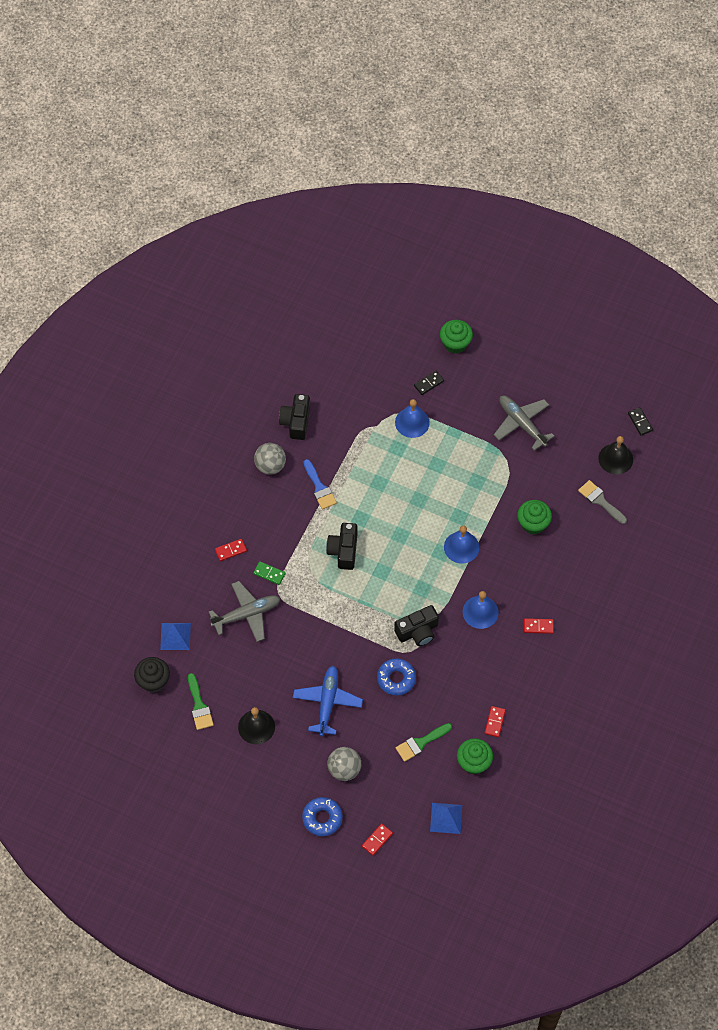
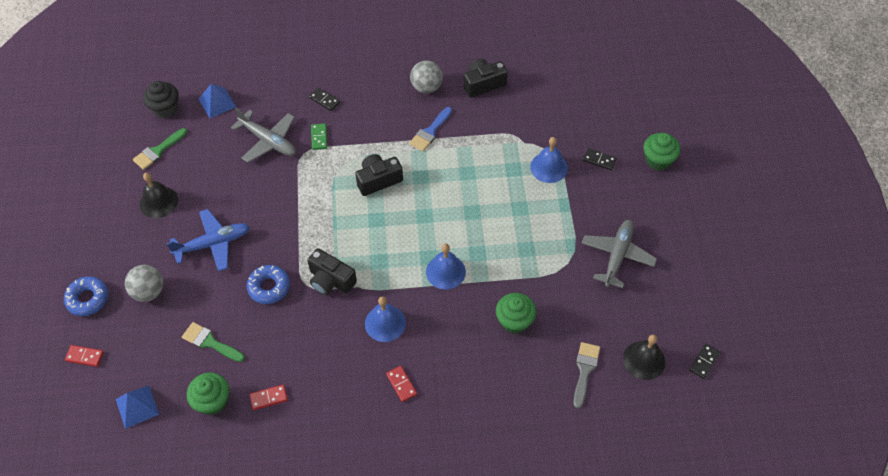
camera: 60 degrees right, 5 degrees down
red domino [215,539,247,561] -> black domino [309,87,340,111]

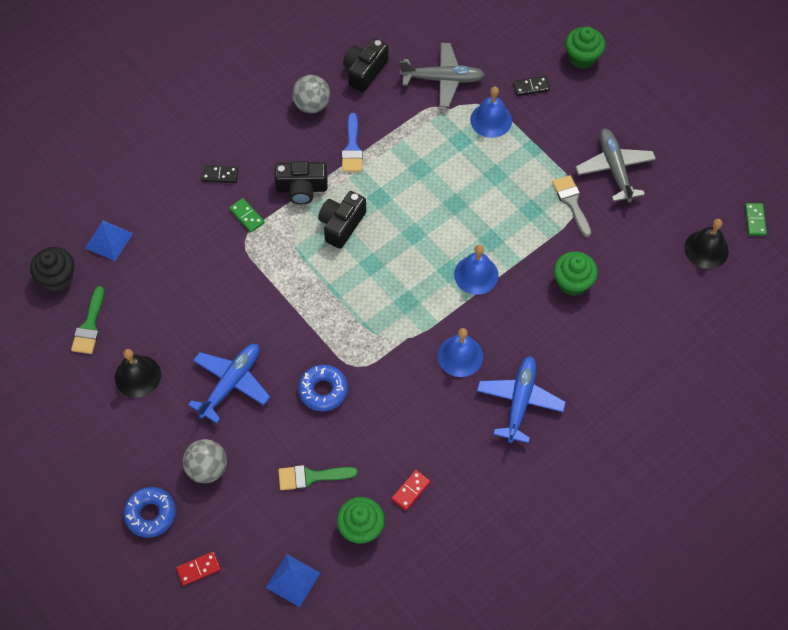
camera: 35 degrees left, 5 degrees up
grey plane [231,108,296,163] -> grey plane moved to [400,43,485,107]
black camera [307,248,357,295] -> black camera moved to [274,161,328,205]
red domino [386,366,417,402] -> blue plane [477,356,566,443]
grey brush [573,342,600,408] -> grey brush moved to [552,175,591,238]
black domino [689,344,721,379] -> green domino [745,203,767,236]

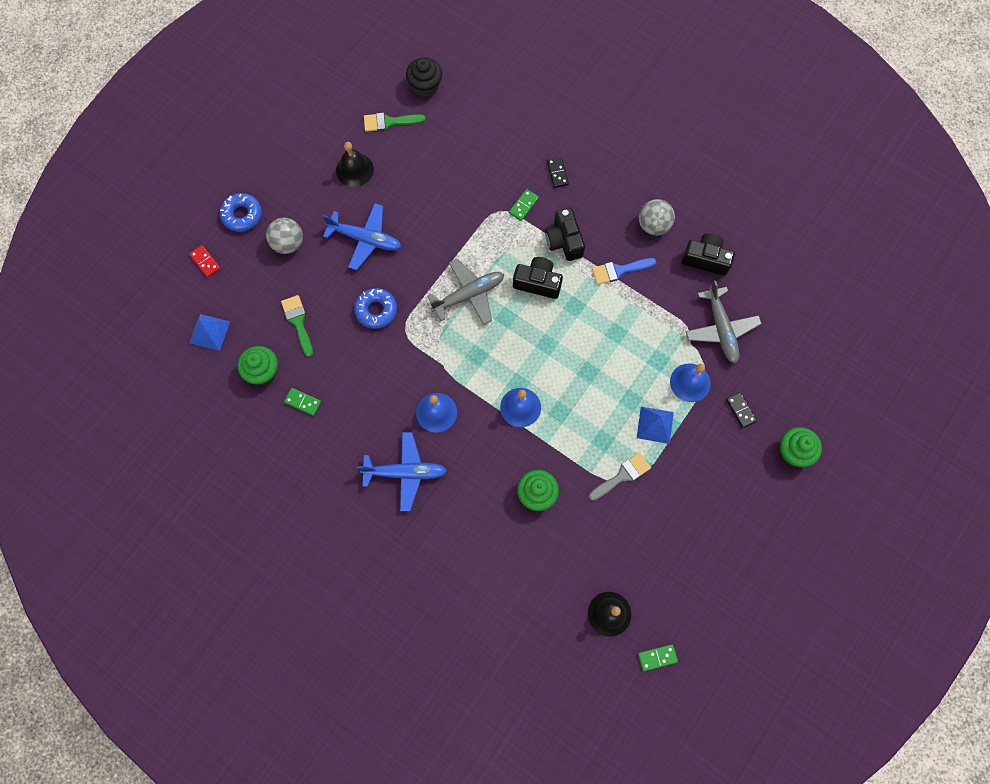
camera: 75 degrees right, 10 degrees up
blue pyramid [85,221,133,261] -> blue pyramid moved to [637,407,674,444]
red domino [391,470,431,511] -> green domino [284,388,321,416]
grey plane [575,129,656,203] -> grey plane moved to [427,259,504,325]

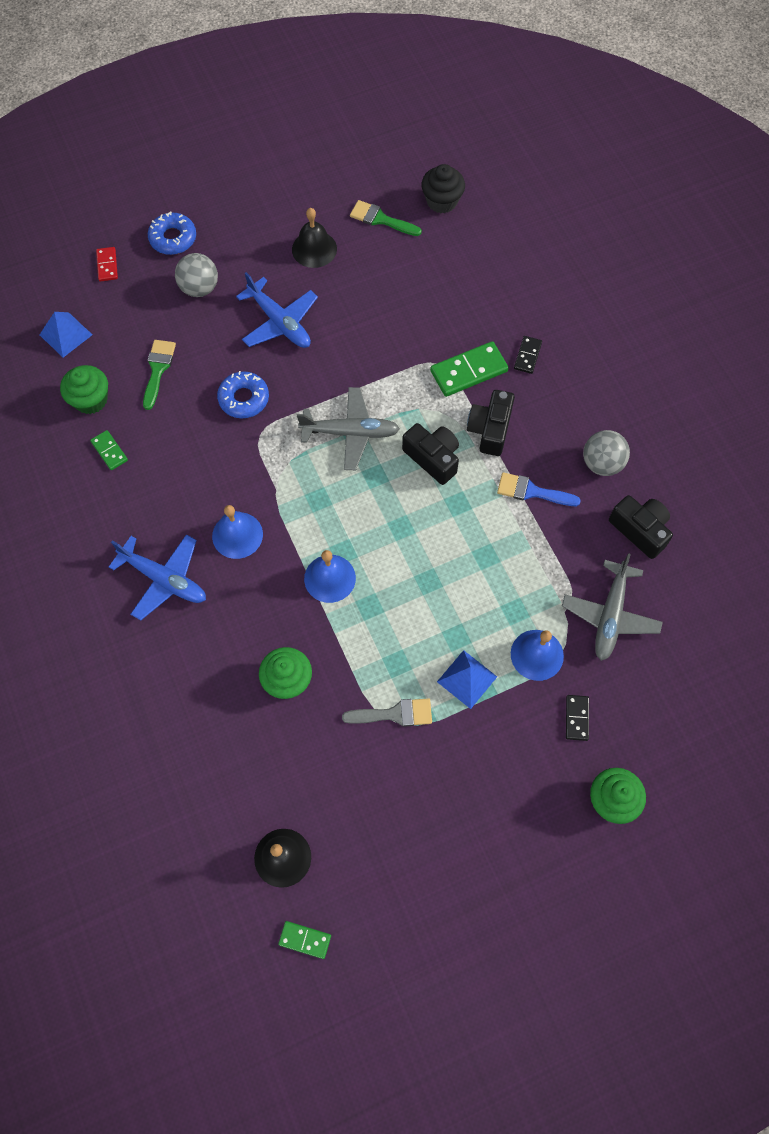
camera: 30 degrees right, 5 degrees down
green domino [509,189,539,221] -> green domino [430,341,508,397], size x1.81

